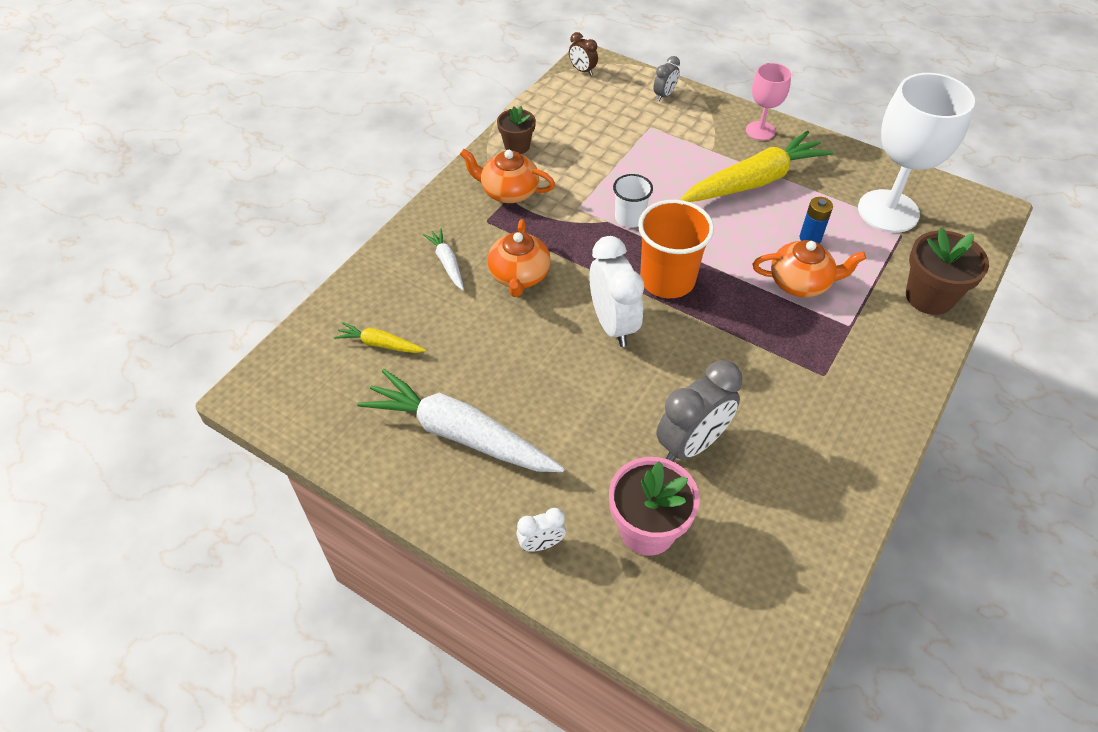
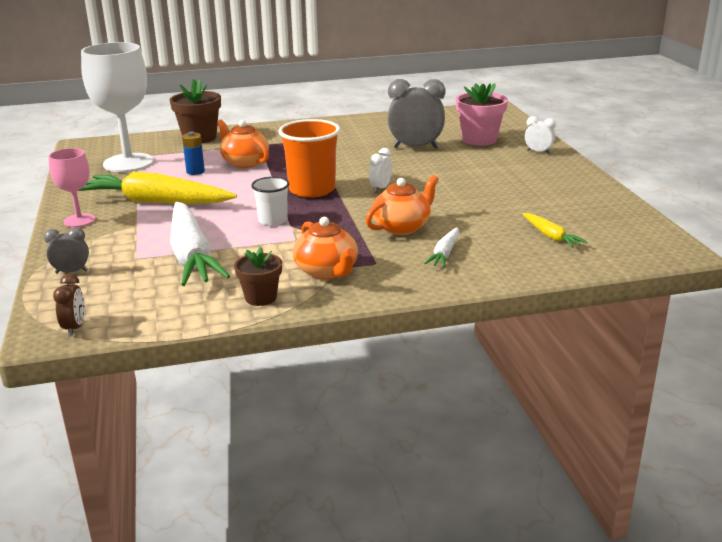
camera: 135 degrees left, 25 degrees down
white carrot [357,369,565,472] -> white carrot moved to [170,202,230,286]
white clock [590,236,644,347] -> white clock [369,148,392,193], size x0.51

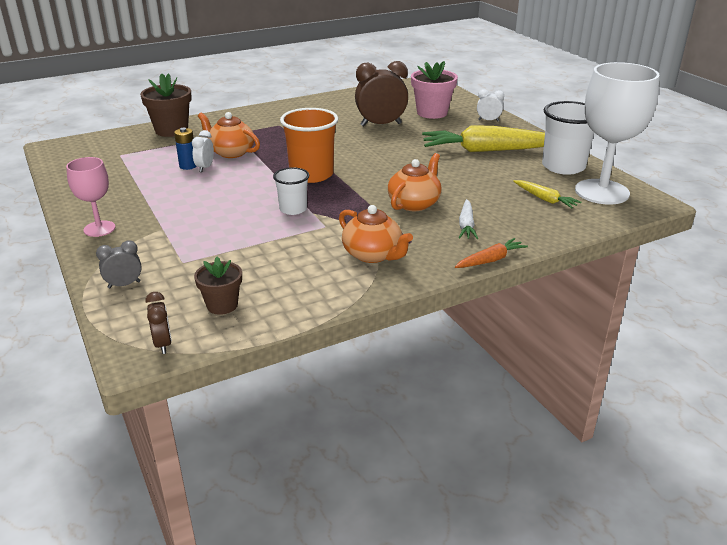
camera: 15 degrees left, 5 degrees up
yellow carrot [78,171,237,204] -> yellow carrot moved to [422,125,545,152]
white goblet [81,42,154,172] -> white goblet moved to [575,62,660,205]
white carrot [170,202,230,286] -> none
brown flower pot [234,247,282,306] -> brown flower pot moved to [194,257,242,315]
white clock [369,148,392,193] -> white clock moved to [192,130,214,172]
grey clock [387,79,445,148] -> brown clock [355,61,408,126]
none -> orange carrot [455,238,528,268]
none -> white cup [542,101,594,175]

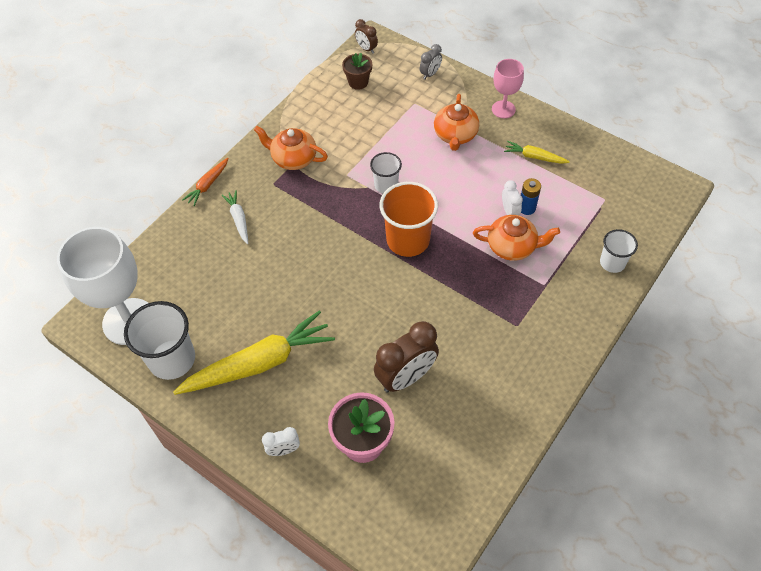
camera: 155 degrees right, 25 degrees up
brown flower pot [140,73,192,137] -> white cup [600,229,638,273]
orange teapot [388,153,442,211] -> orange teapot moved to [434,94,479,151]
yellow carrot [513,180,581,208] -> yellow carrot moved to [504,141,570,164]

